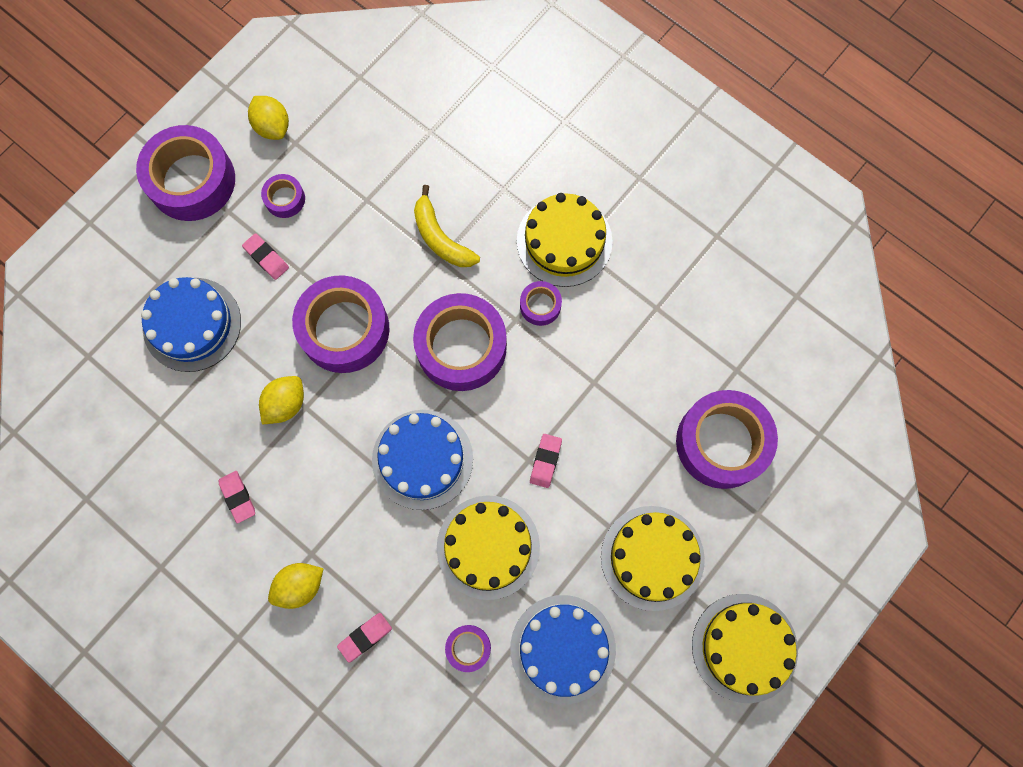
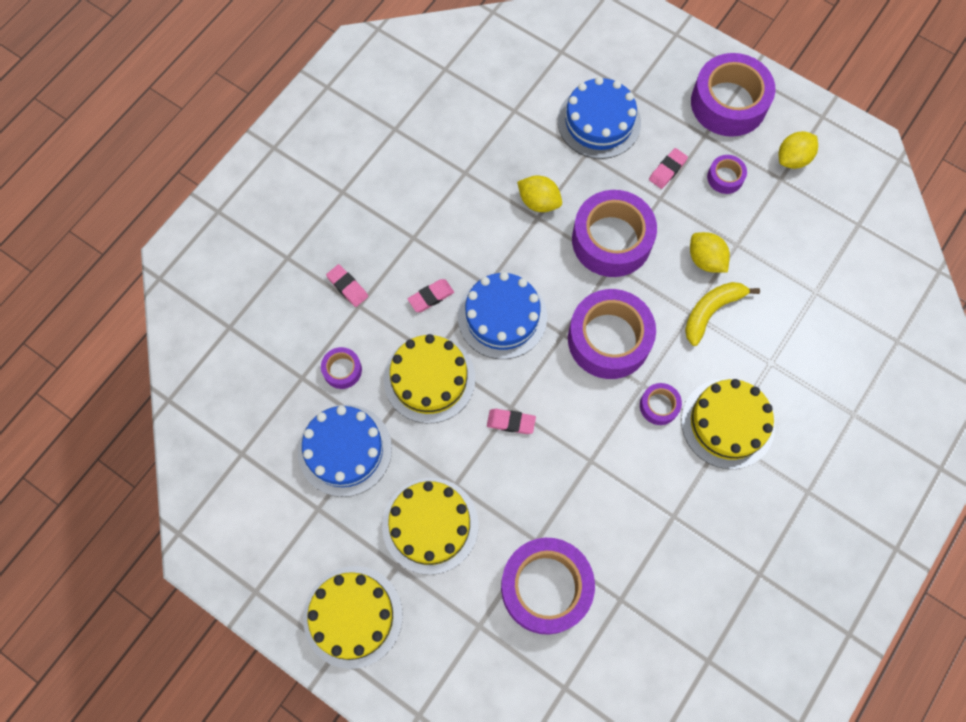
camera: 85 degrees right, 5 degrees down
pink eraser [219,471,255,524] -> pink eraser moved to [408,279,454,312]
yellow lemon [268,563,324,609] -> yellow lemon moved to [690,232,730,273]

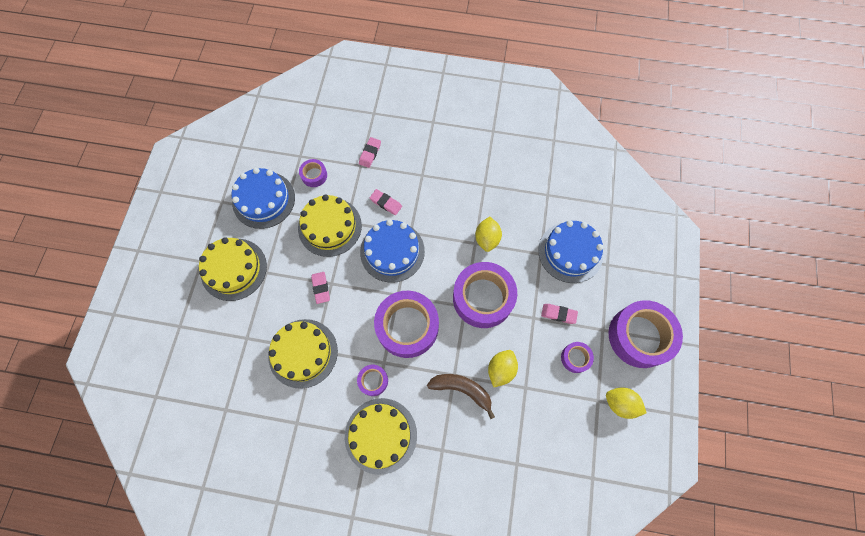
camera: 65 degrees right, 0 degrees up
yellow cake [303,566,403,669] -> yellow cake moved to [268,319,338,389]
purple tape [501,538,595,635] -> none
yellow banana [685,282,760,346] -> brown banana [427,374,495,419]

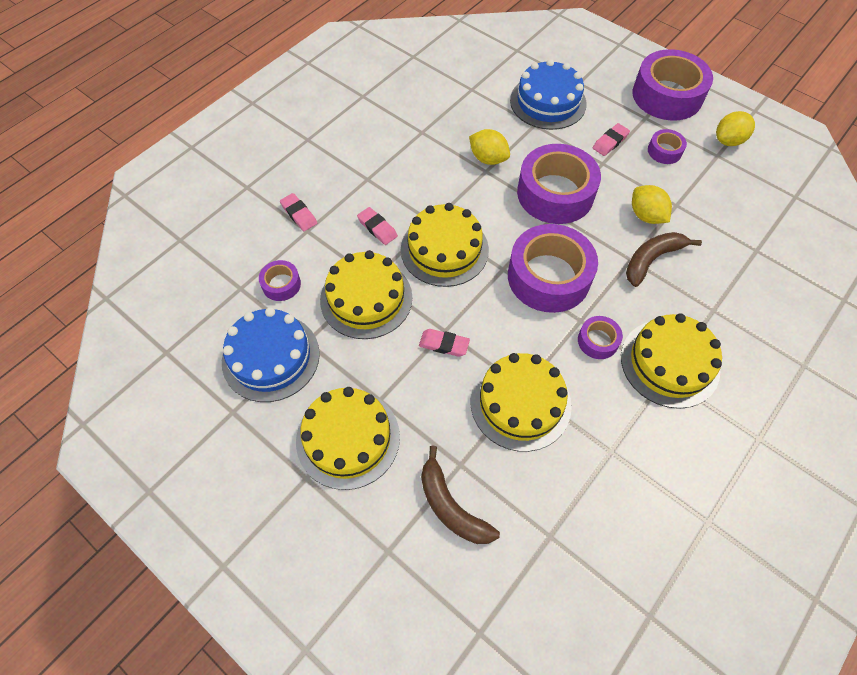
camera: 60 degrees left, 10 degrees down
blue cake [360,219,425,283] -> yellow cake [401,203,489,287]
pink eraser [370,189,402,215] -> pink eraser turned 75 degrees clockwise [357,207,398,245]
none -> brown banana [421,446,500,544]

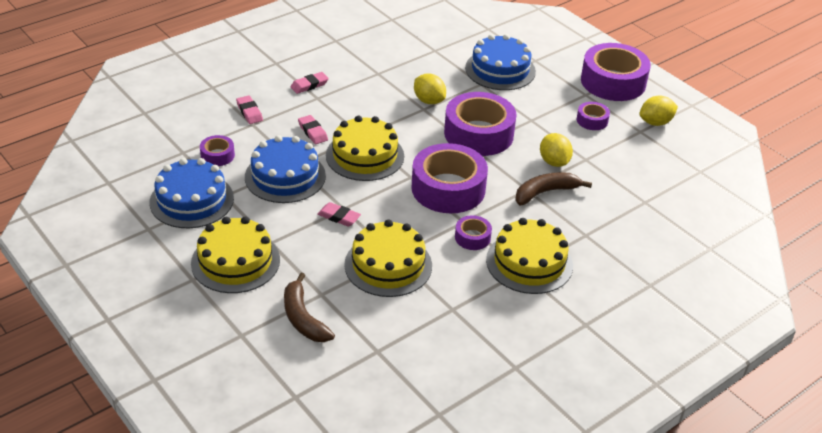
camera: 10 degrees right, 20 degrees down
yellow cake [320,250,412,339] -> blue cake [245,135,326,203]
pink eraser [593,123,630,156] -> pink eraser moved to [291,72,329,94]

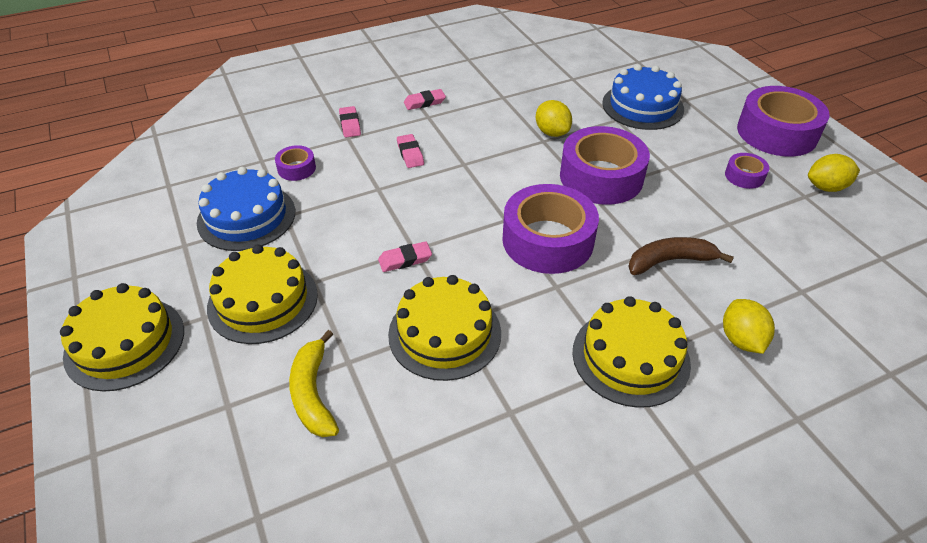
camera: 15 degrees right, 5 degrees up
blue cake [245,135,326,203] -> none
brown banana [284,272,335,342] -> yellow banana [289,330,339,437]
pink eraser [317,202,361,227] -> pink eraser turned 60 degrees counterclockwise [378,241,432,272]
yellow cake [326,116,404,181] -> yellow cake moved to [60,283,184,392]
purple tape [455,215,492,250] -> none
yellow lemon [540,133,573,167] -> yellow lemon moved to [723,299,775,354]

